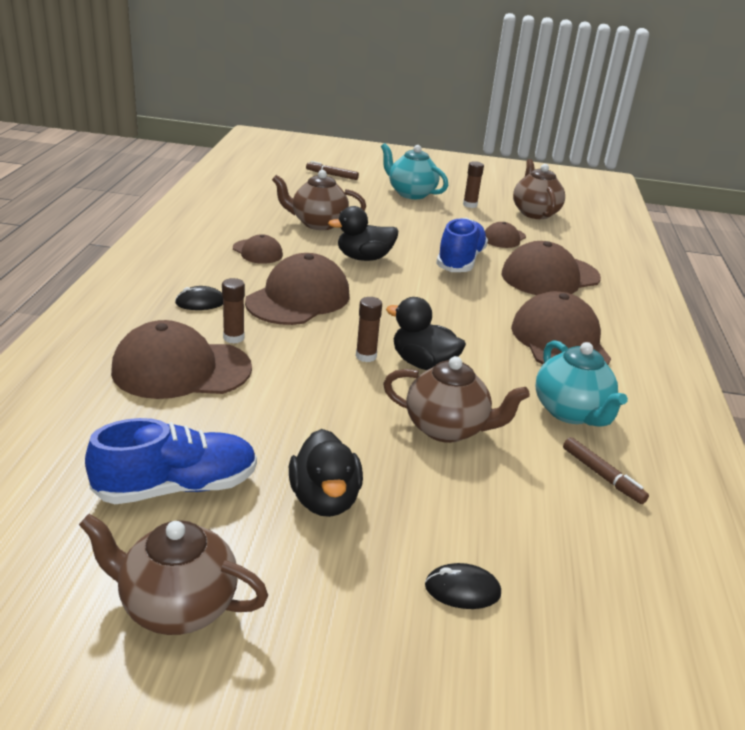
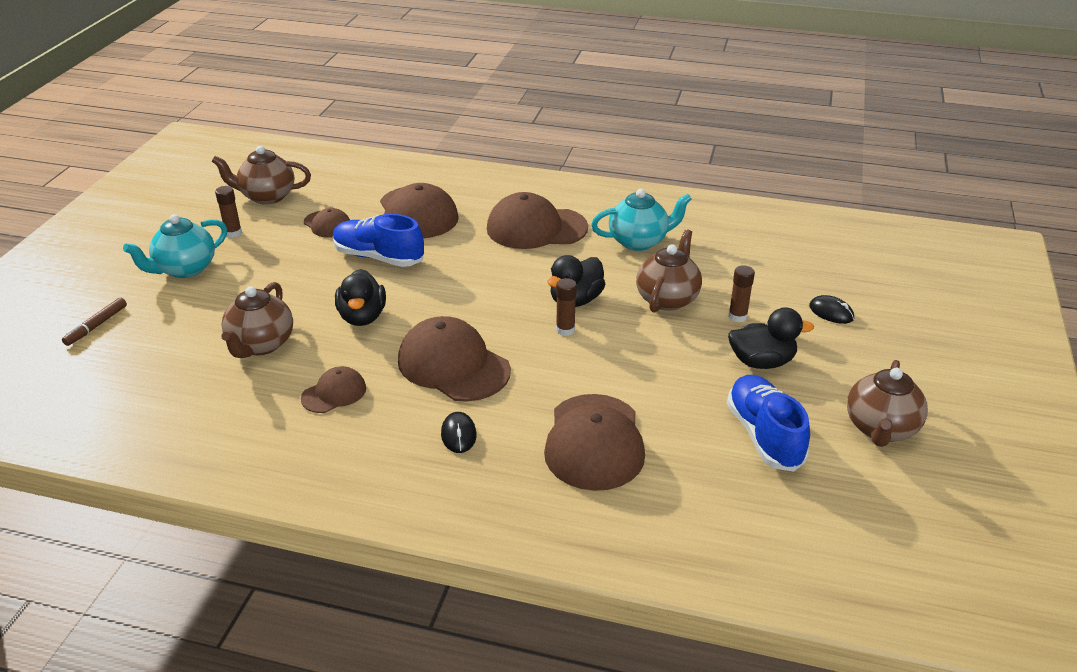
camera: 80 degrees left, 5 degrees up
brown glue stick [222,278,245,344] -> brown glue stick moved to [728,265,755,322]
black mouse [425,563,501,609] -> black mouse turned 60 degrees counterclockwise [809,295,854,324]
brown marker [563,437,649,504] -> none

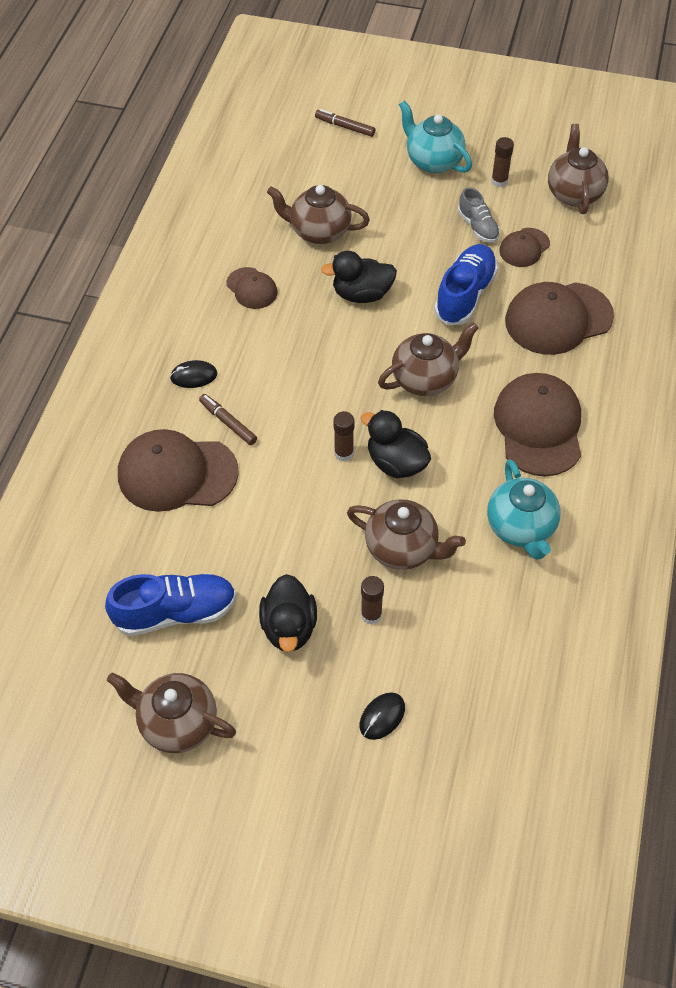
camera: 90 degrees right, 20 degrees up
brown cap [398,316,511,402] -> none
none -> brown marker [199,394,257,445]
none -> brown teapot [378,322,478,396]
none -> grey shoe [458,187,500,243]

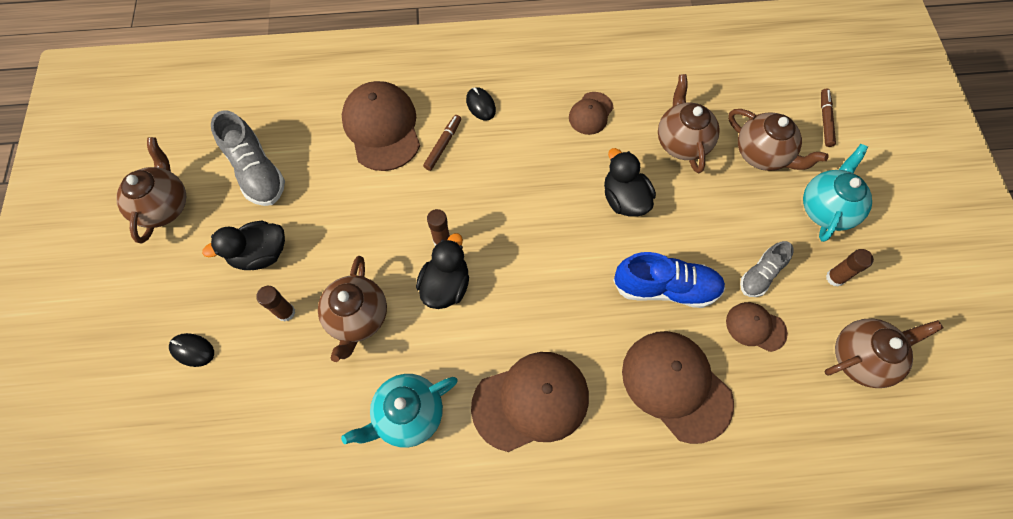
camera: 70 degrees right, 10 degrees up
blue shoe [105,573,236,636] -> grey shoe [211,110,285,206]
brown teapot [378,322,478,396] -> brown teapot moved to [728,109,829,171]

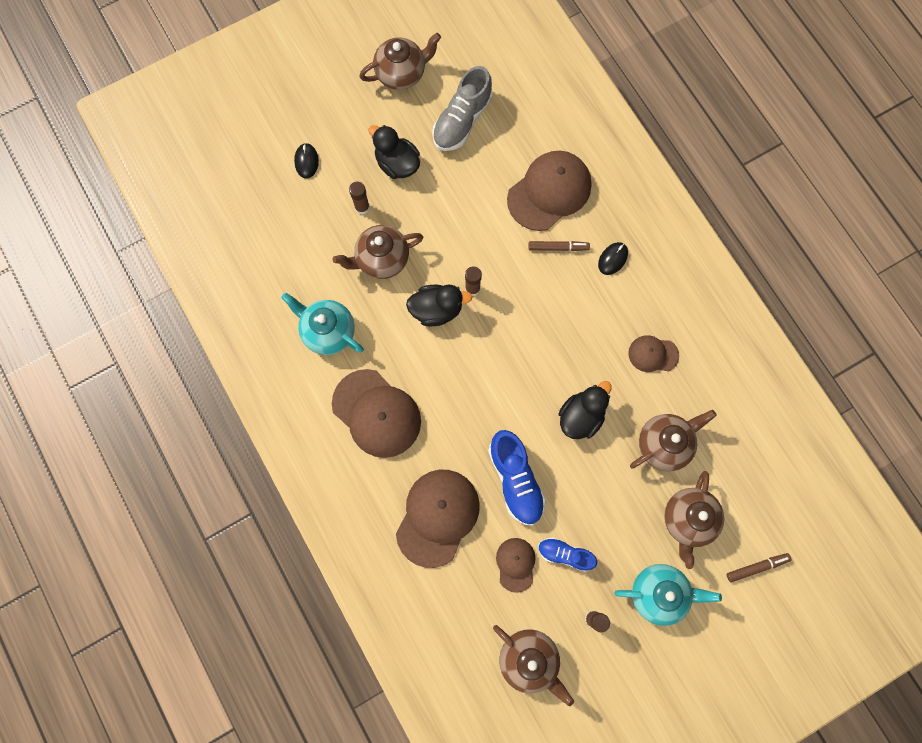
camera: 65 degrees right, 10 degrees up
grey shoe [740,241,794,297] -> blue shoe [538,537,597,572]

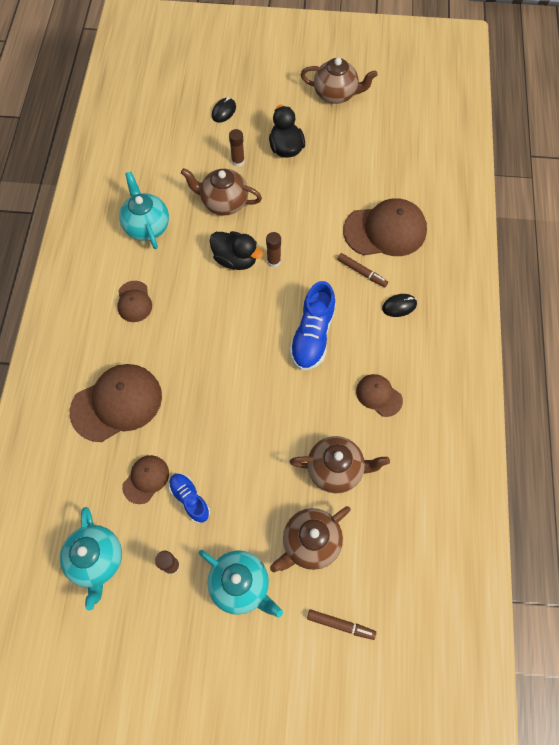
camera: 35 degrees right, 10 degrees down
brown cap [332,369,421,458] -> brown cap [117,281,152,322], size x0.53
grey shoe [432,66,493,151] -> none
blue shoe [488,430,546,525] -> blue shoe moved to [290,281,336,370]
brown teapot [493,625,574,706] -> turquoise teapot [60,507,122,610]
black duck [558,381,611,439] -> none

